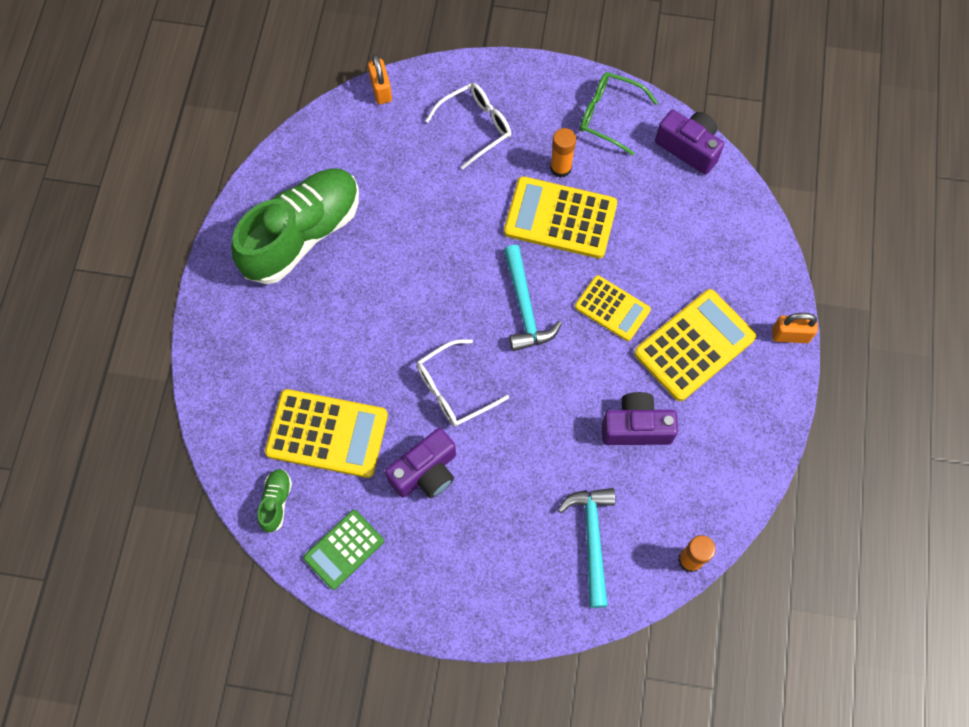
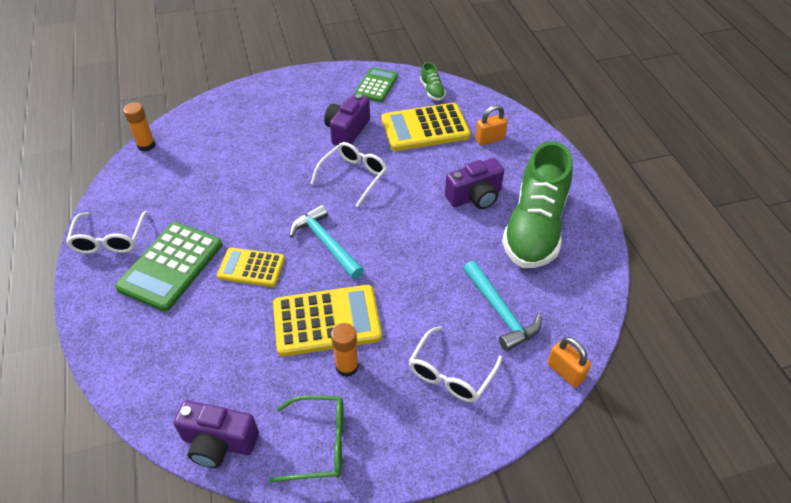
camera: 155 degrees right, 20 degrees down
turquoise hammer [558,488,615,608] -> turquoise hammer moved to [463,261,542,351]
purple camera [602,392,678,445] -> purple camera moved to [445,158,504,209]
yellow calculator [634,289,756,401] -> green calculator [115,222,222,312]
orange padlock [772,313,818,343] -> orange padlock moved to [475,105,508,145]
none -> white glasses [66,211,148,254]

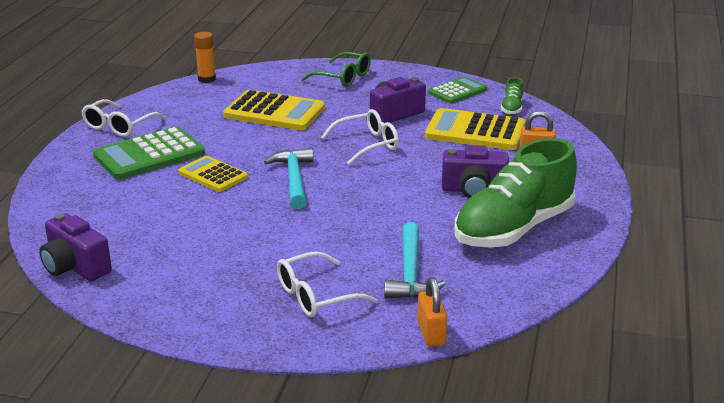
camera: 30 degrees right, 20 degrees down
green glasses [269,395,343,483] -> green glasses moved to [302,52,371,87]
yellow calculator [273,285,382,357] -> yellow calculator moved to [223,90,325,130]
orange glue stick [331,323,359,377] -> none

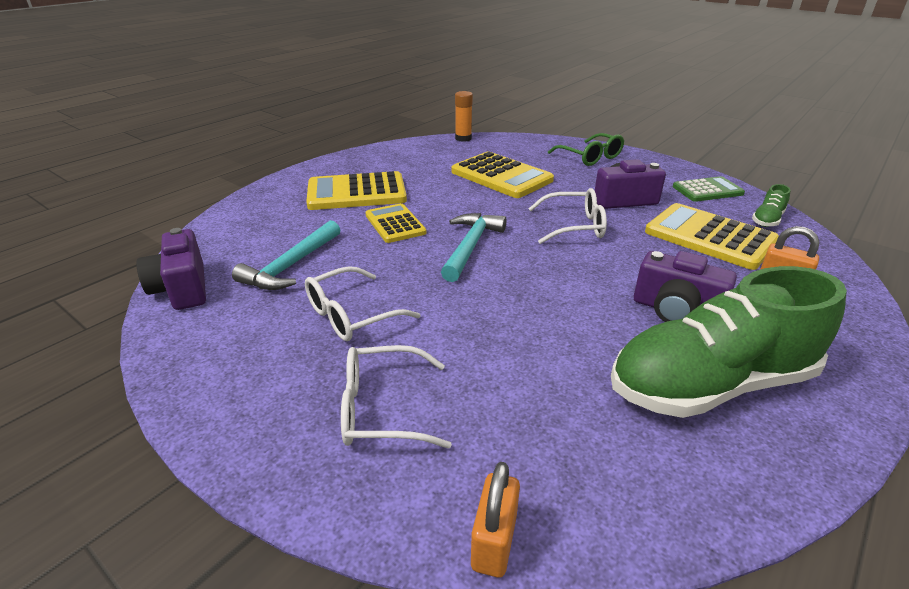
camera: 25 degrees right, 5 degrees up
white glasses [81,99,165,137] -> white glasses moved to [305,266,421,341]
green calculator [93,126,205,180] -> yellow calculator [306,171,407,210]
turquoise hammer [384,222,446,299] -> turquoise hammer moved to [232,220,340,290]

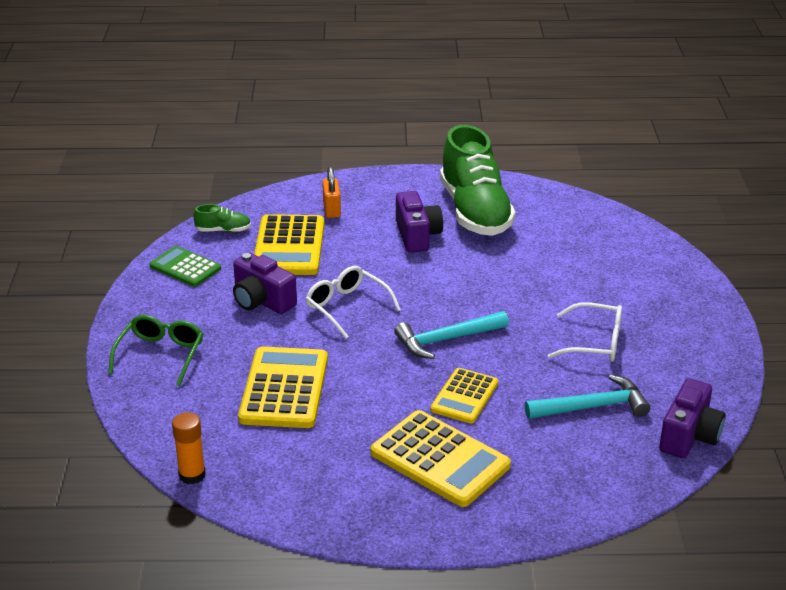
camera: 130 degrees left, 0 degrees up
white glasses [341,345,452,448] -> none
orange padlock [471,462,520,578] -> none
green shoe [611,266,847,418] -> green shoe turned 45 degrees clockwise [440,125,516,236]

